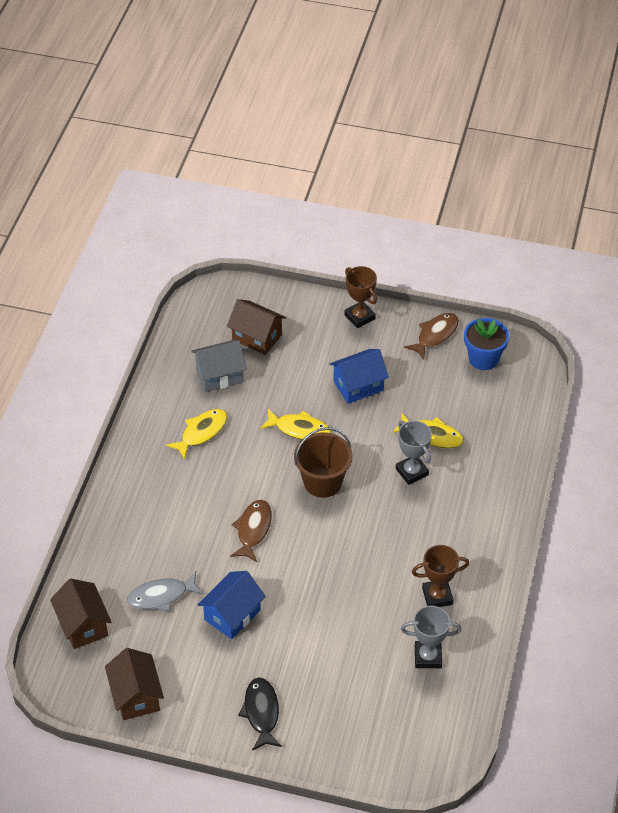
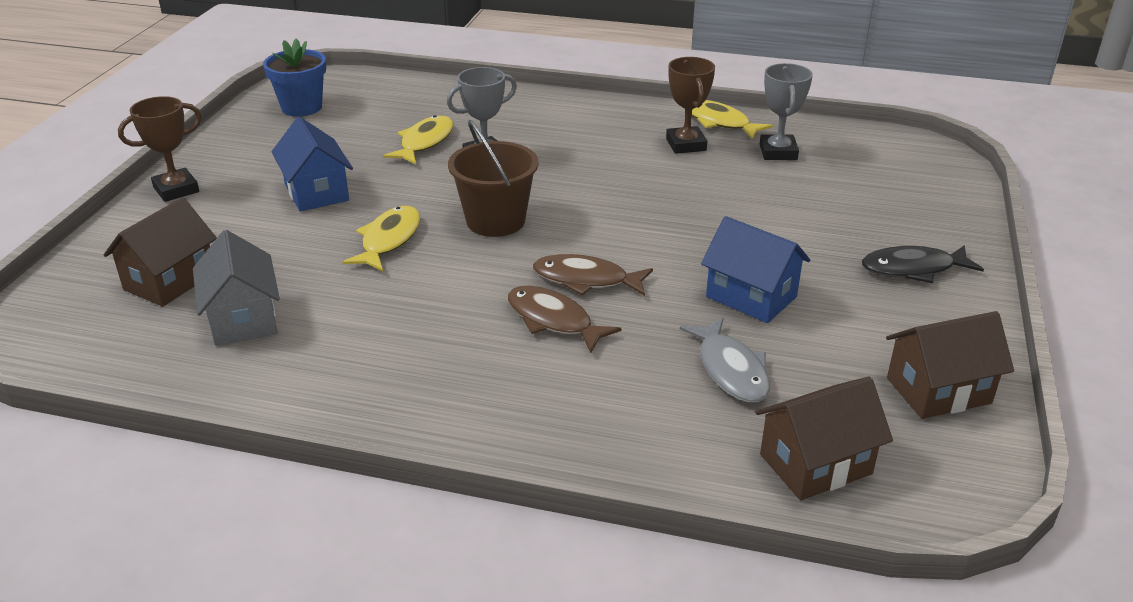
camera: 90 degrees left, 15 degrees down
yellow fish [166,409,227,459] -> yellow fish moved to [692,100,773,139]
brown fish [404,313,459,360] -> brown fish moved to [508,286,621,353]

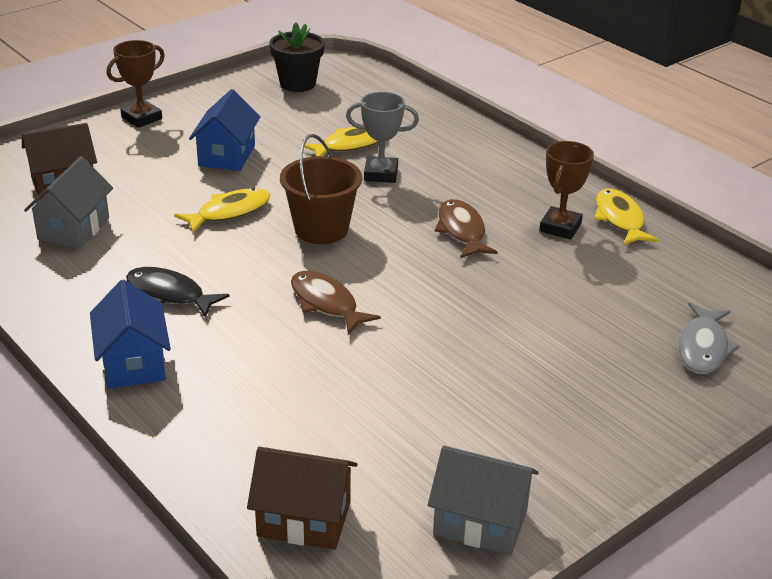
camera: 35 degrees right, 0 degrees up
brown trophy [118,96,201,202] -> brown trophy turned 45 degrees counterclockwise [107,40,165,128]
blue flower pot [263,38,326,117] -> black flower pot [269,22,325,92]
brown fish [508,286,621,353] -> brown fish moved to [435,199,497,258]
grey fish [680,318,770,402] -> grey fish moved to [678,303,740,374]
blue house [701,216,810,323] -> blue house moved to [90,279,171,389]
grey trophy [760,63,813,160] -> none
black fish [862,245,984,283] -> black fish moved to [126,267,229,318]
brown house [886,311,1014,419] -> grey house [428,445,539,555]

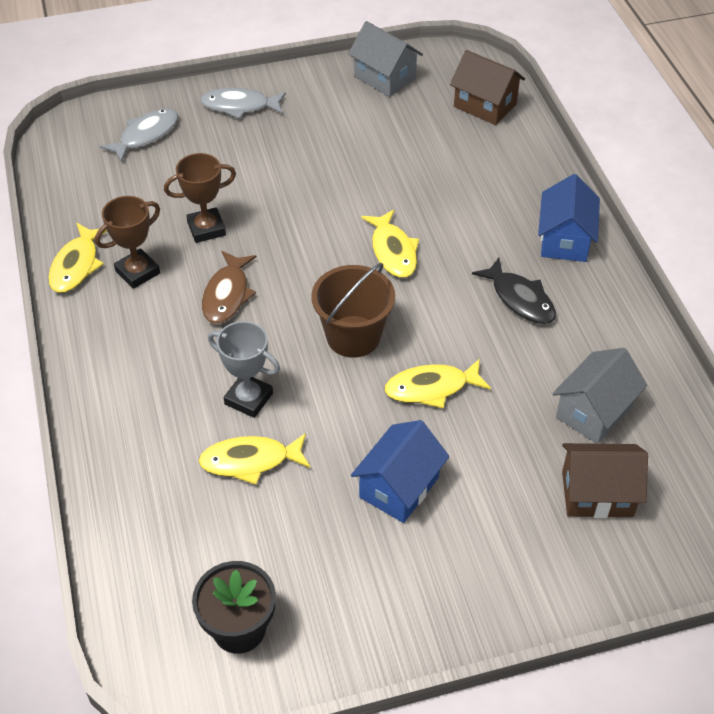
camera: 155 degrees left, 15 degrees up
brown trophy [107,40,165,128] -> brown trophy moved to [164,153,236,243]
brown fish [291,271,381,334] -> yellow fish [361,209,419,278]
none -> grey fish [200,88,286,119]

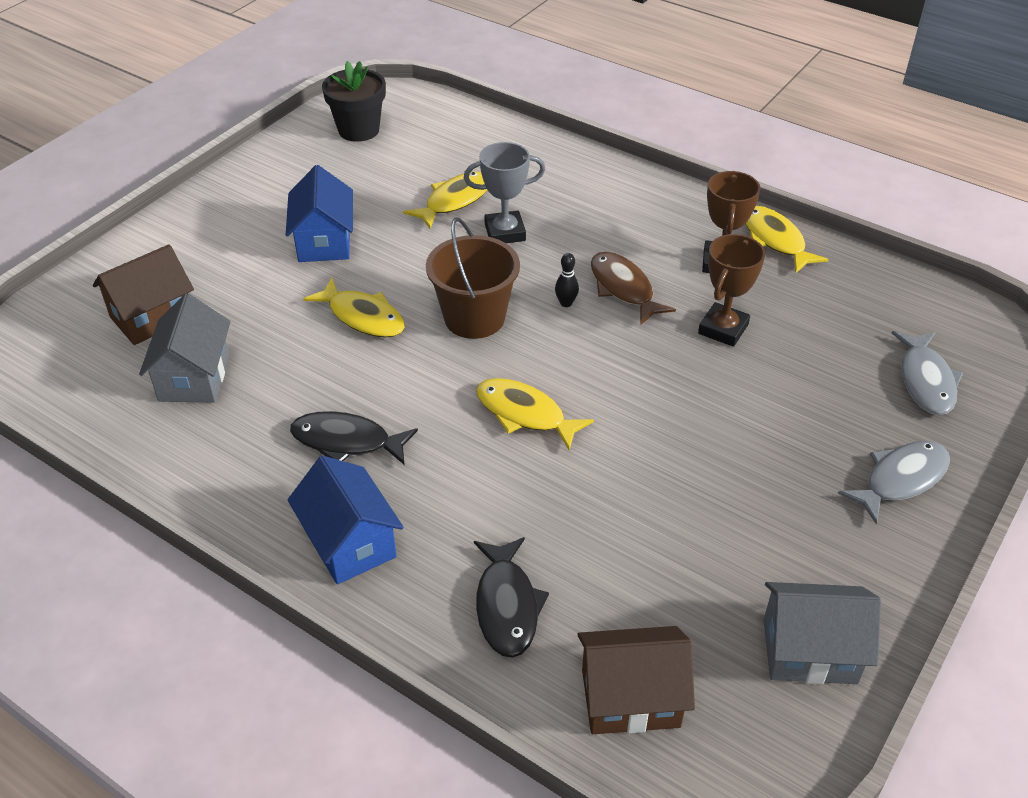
camera: 140 degrees right, 5 degrees down
yellow fish [384,359,491,408] -> yellow fish turned 90 degrees clockwise [303,278,405,338]
none -> black fish [474,537,549,658]
none -> black bowling pin [555,253,579,307]

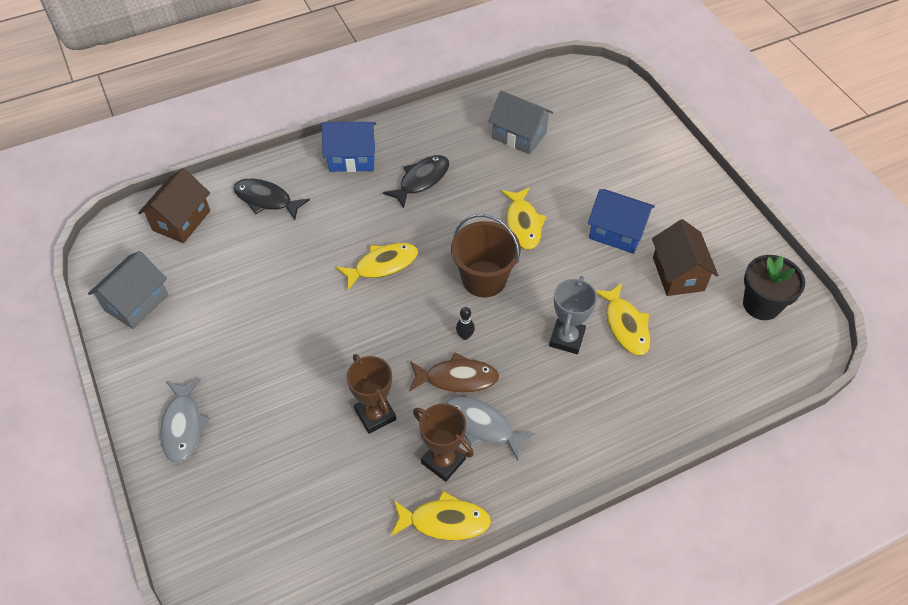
camera: 120 degrees right, 10 degrees up
brown house [93,244,194,345] -> brown house moved to [652,219,718,296]
yellow fish [303,278,405,338] -> yellow fish turned 75 degrees counterclockwise [501,187,546,250]
grey fish [892,331,963,415] -> grey fish moved to [446,396,535,461]

